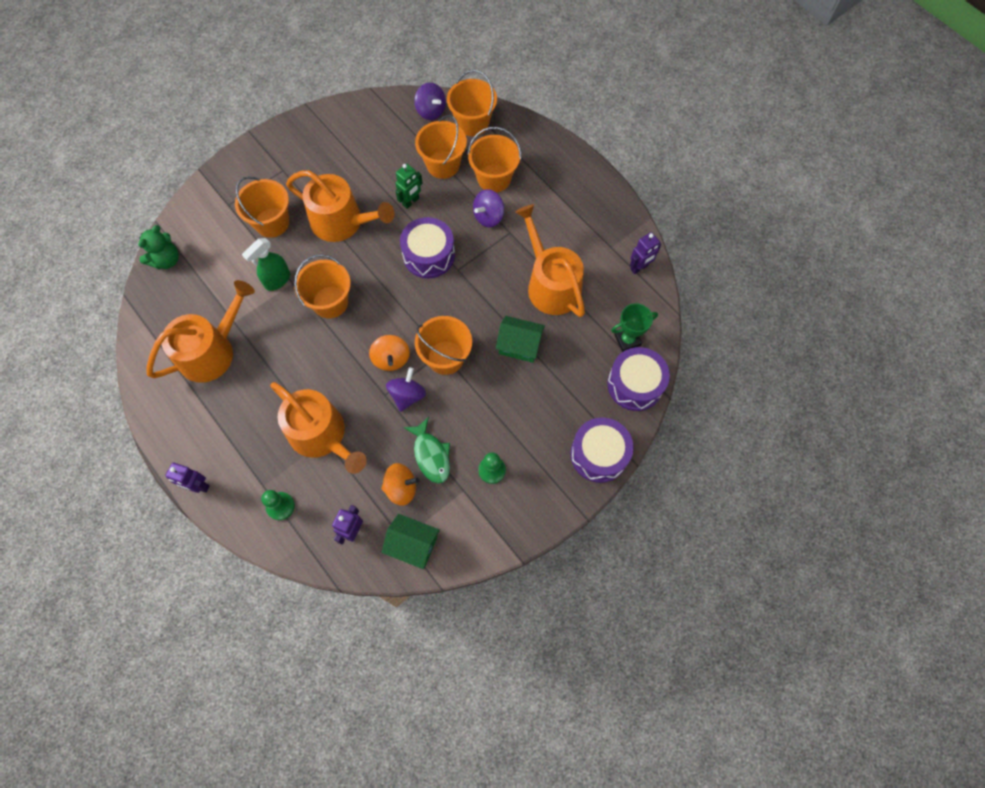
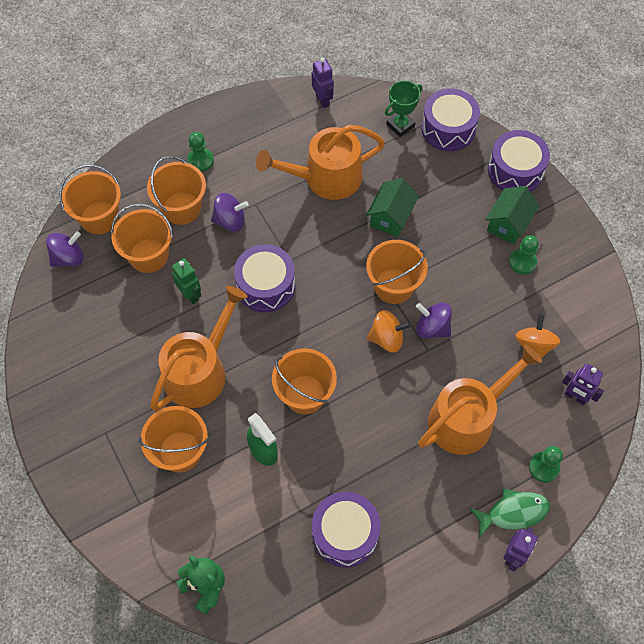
camera: 80 degrees left, 5 degrees down
orange watering can [146,280,255,383] -> purple drum [312,492,381,567]
green house [382,514,440,569] -> green house moved to [485,186,540,244]
green fish [403,417,450,483] -> green fish moved to [469,488,550,538]
purple spinning top [473,189,504,227] -> purple spinning top turned 60 degrees counterclockwise [211,193,249,232]
green trophy [611,303,658,352] -> green trophy turned 60 degrees clockwise [385,81,422,137]
none -> green pawn [187,132,214,172]

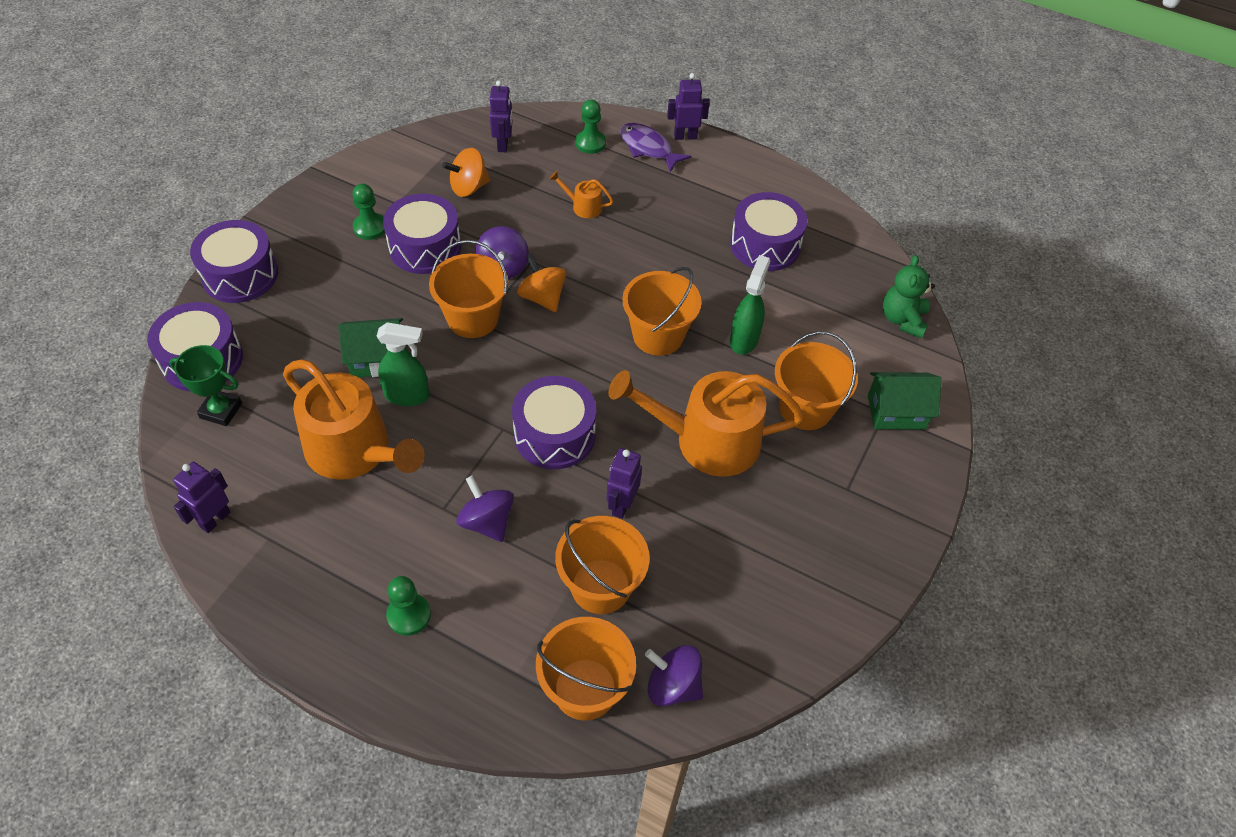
camera: 125 degrees left, 10 degrees down
orange bucket [147,156,206,225] -> none
green robot [172,258,201,304] -> purple robot [606,448,642,519]
orange watering can [418,345,542,455] -> orange watering can [549,171,613,218], size x0.42
green fish [469,488,550,538] -> purple fish [620,123,691,173]
green house [485,186,540,244] -> green house moved to [868,372,942,430]
none -> green spray bottle [376,322,429,406]
none -> purple drum [383,194,461,274]

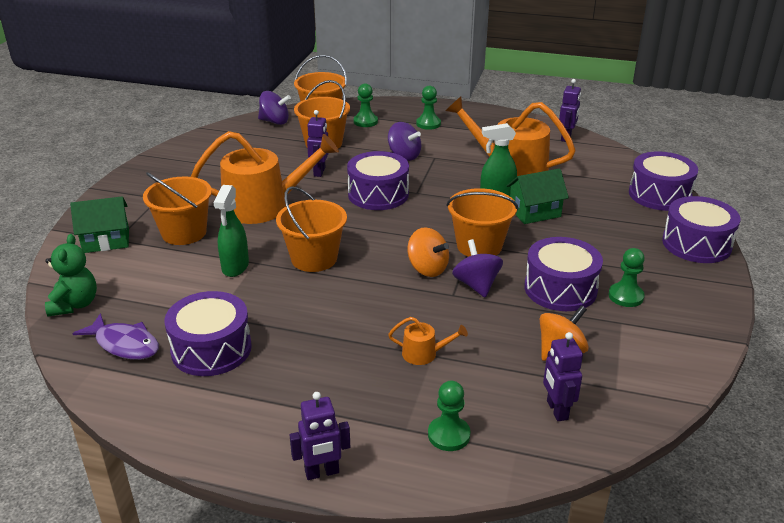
camera: 170 degrees right, 20 degrees down
green trophy [169,345,242,426] -> none
purple fish [620,123,691,173] -> purple fish moved to [72,313,159,360]
none -> green pawn [354,83,378,127]

